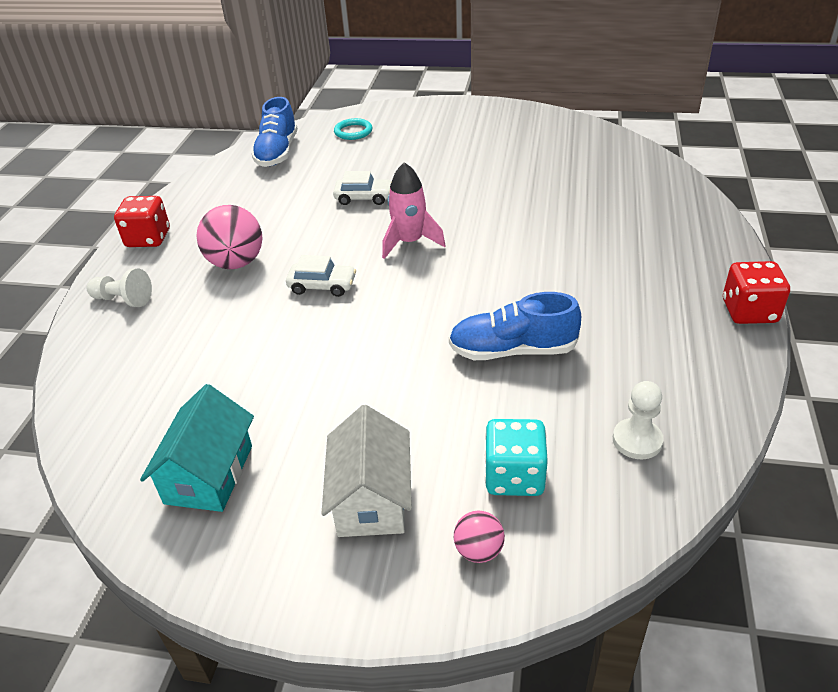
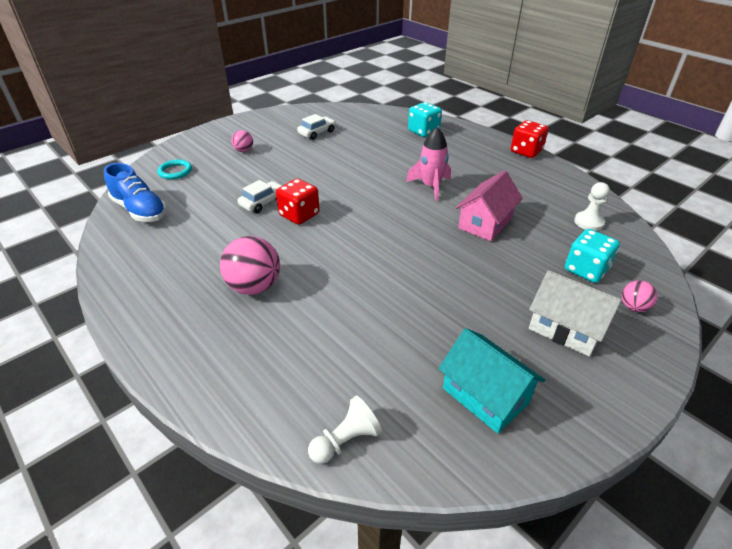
camera: 55 degrees left, 0 degrees up
white pawn [87,268,152,307] -> white pawn moved to [308,396,382,464]
red dice [114,196,170,247] -> red dice moved to [276,178,320,225]
white car [286,255,356,297] -> white car moved to [297,114,336,140]
pink rocket [382,162,446,259] -> pink rocket moved to [406,127,451,201]
blue shoe [449,292,581,360] -> pink house [455,170,523,241]
none -> pink ball [231,130,253,152]
none -> turquoise dice [408,102,442,137]

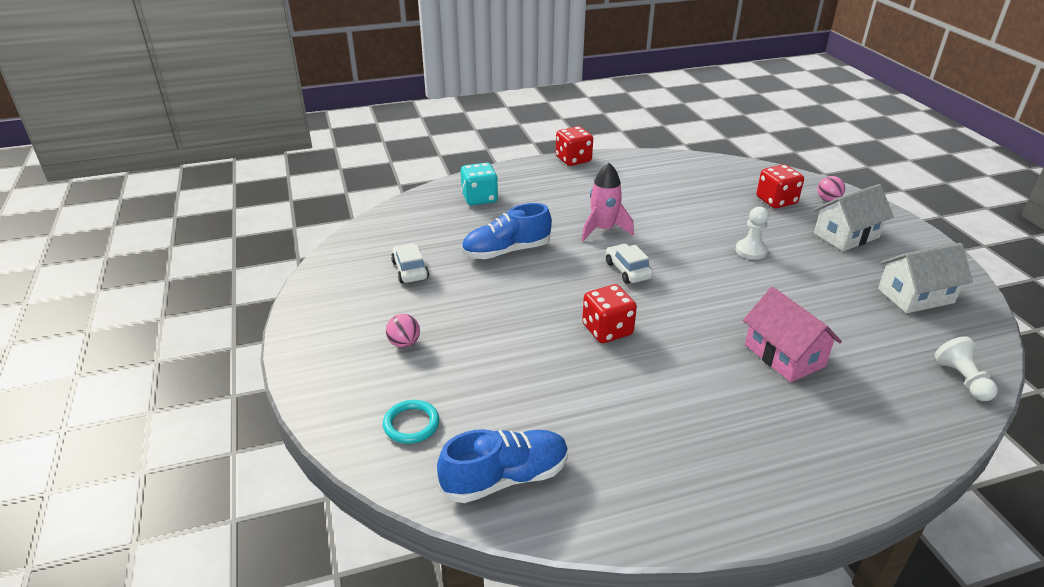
camera: 65 degrees left, 5 degrees down
pink ball [220,236,280,295] -> none
white car [238,180,282,213] -> white car moved to [606,244,653,284]
turquoise house [438,328,545,434] -> white house [878,243,973,313]
pink house [455,170,523,241] -> pink house moved to [743,287,842,382]
turquoise dice [565,229,620,283] -> red dice [756,164,804,208]
white pawn [574,182,610,231] -> white pawn moved to [735,207,769,260]
none -> blue shoe [461,203,552,259]

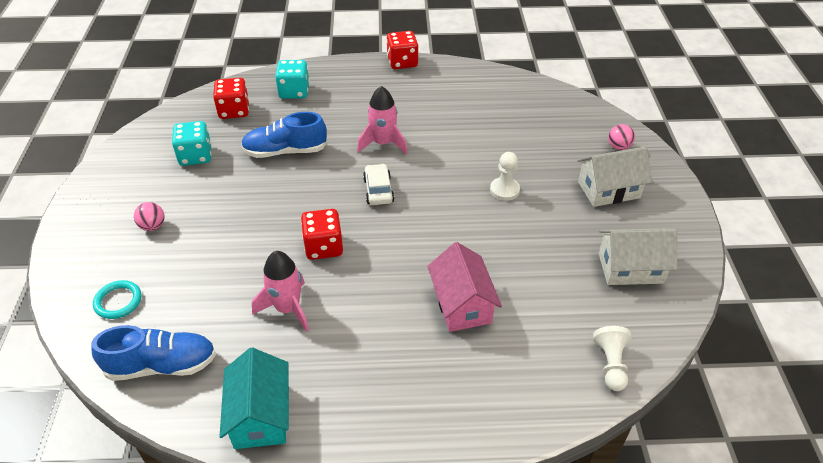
camera: 15 degrees right, 10 degrees up
white car [391,243,429,283] -> turquoise dice [172,121,211,166]
red dice [756,164,804,208] -> red dice moved to [213,78,249,119]
none -> turquoise house [220,348,289,449]
none -> pink rocket [252,251,309,332]

